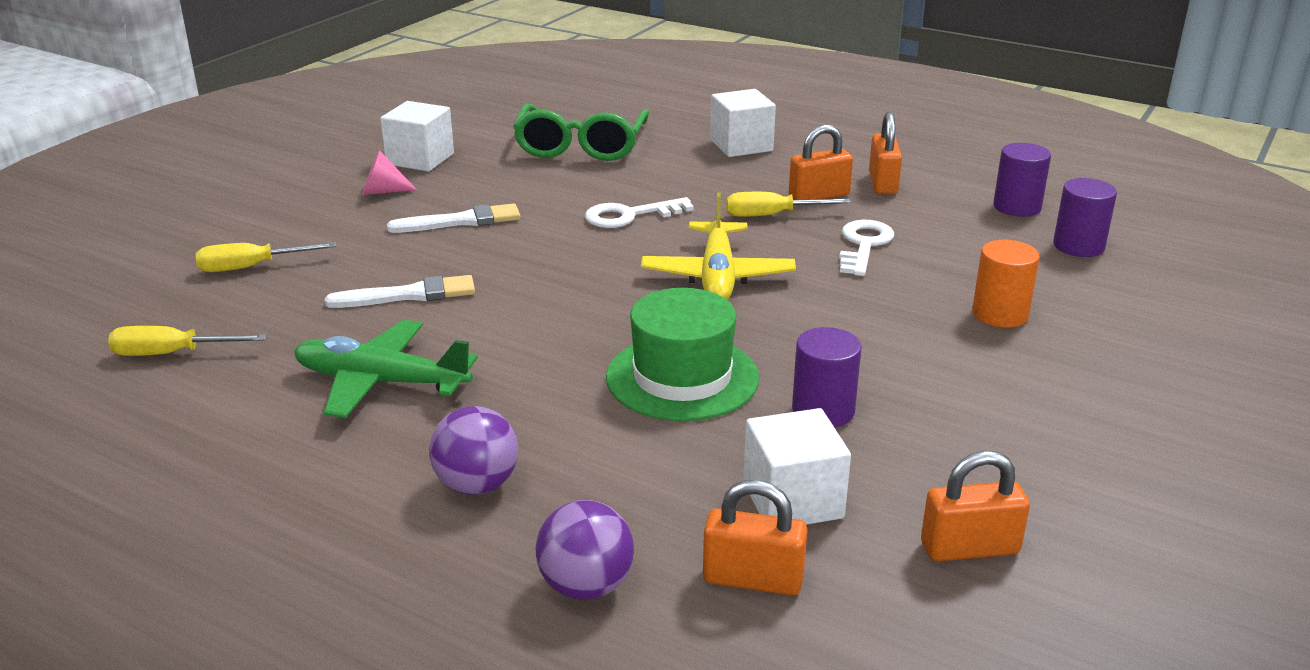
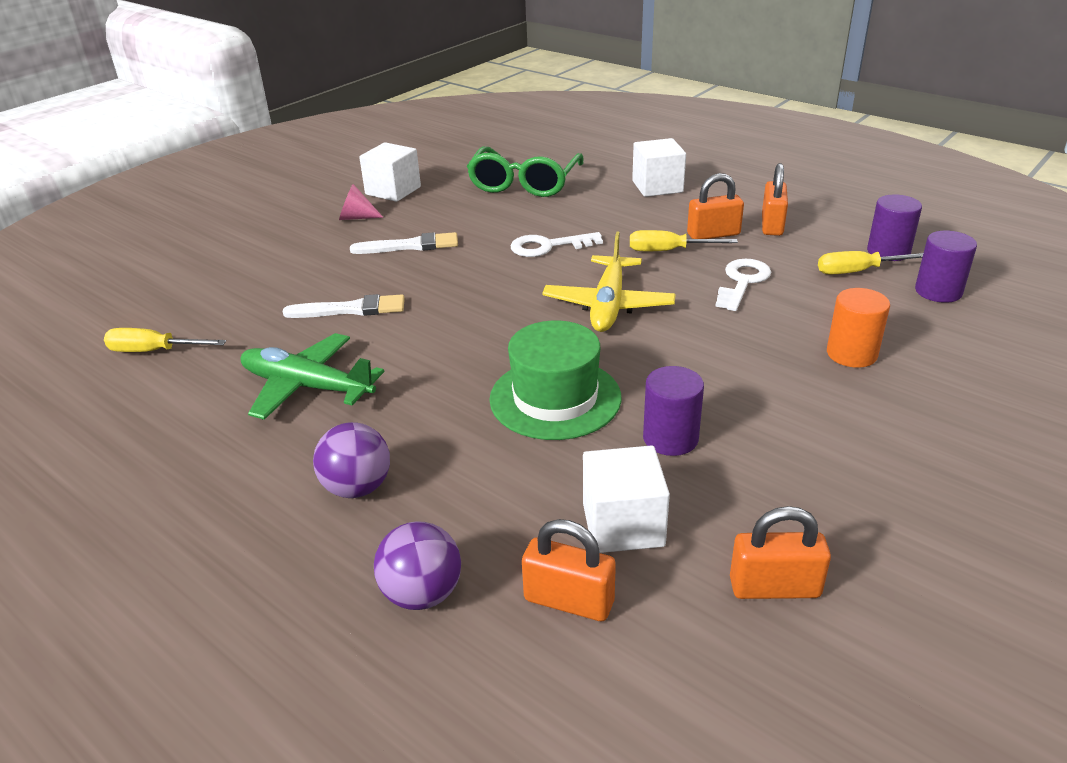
camera: 10 degrees right, 5 degrees up
yellow screwdriver [196,242,337,272] -> yellow screwdriver moved to [818,251,923,275]

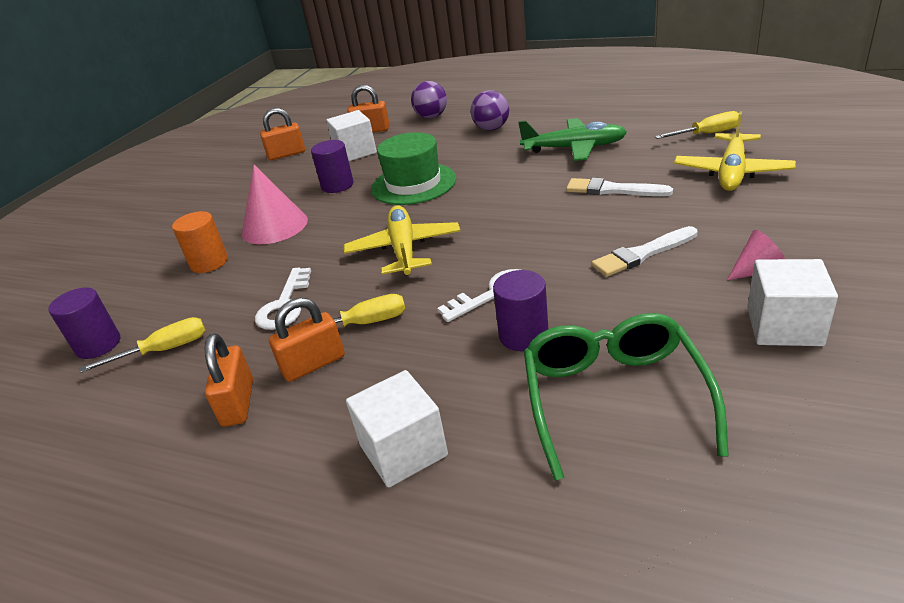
camera: 165 degrees right, 0 degrees up
white brush [282,294,405,318] -> white brush turned 45 degrees clockwise [566,178,673,196]
purple cylinder [867,194,922,261] -> purple cylinder moved to [493,270,548,351]
none -> pink cone [242,165,308,244]
none -> yellow plane [674,112,796,191]

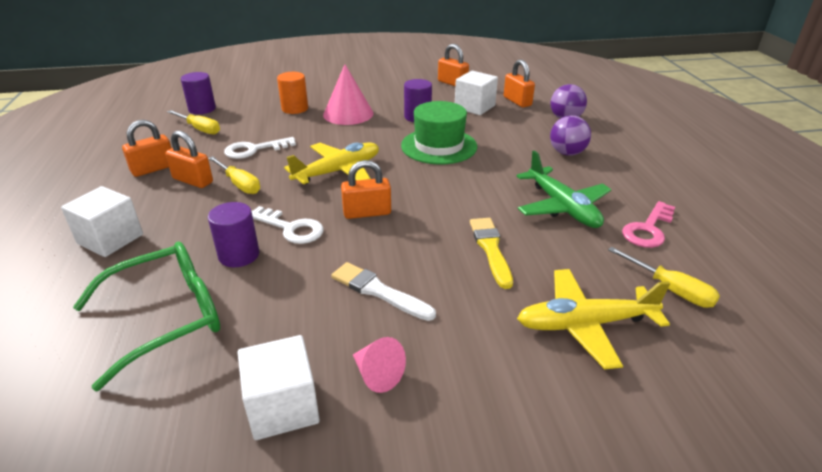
camera: 55 degrees right, 0 degrees up
white brush [566,178,673,196] -> yellow brush [470,218,513,289]
none -> orange padlock [341,160,391,219]
none -> pink key [622,201,675,248]

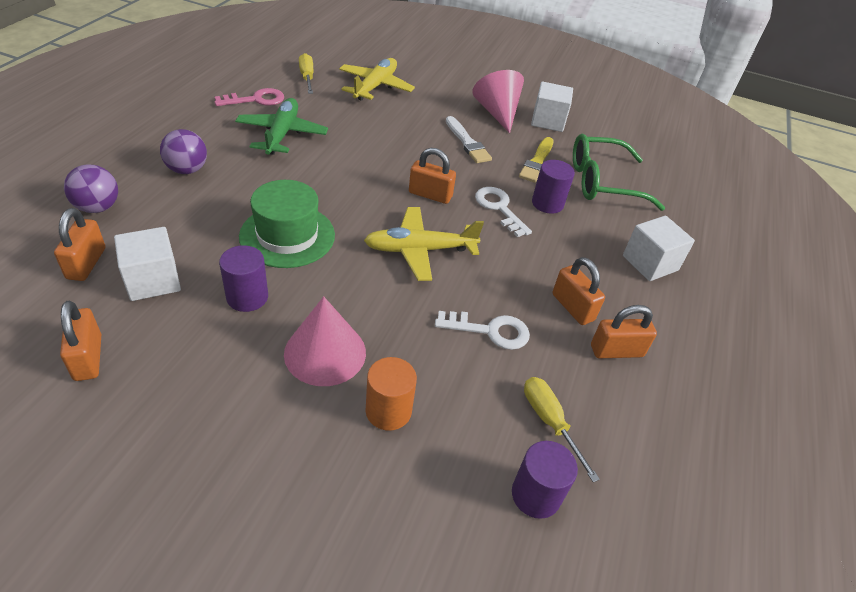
camera: 155 degrees left, 10 degrees up
yellow screwdriver [208,156,260,194] -> none
pink cone [353,337,406,393] -> pink cone [472,70,524,133], size x1.79
yellow brush [470,218,513,289] -> yellow brush moved to [519,137,553,183]
yellow plane [517,269,670,369] -> yellow plane turned 90 degrees counterclockwise [339,58,415,101]

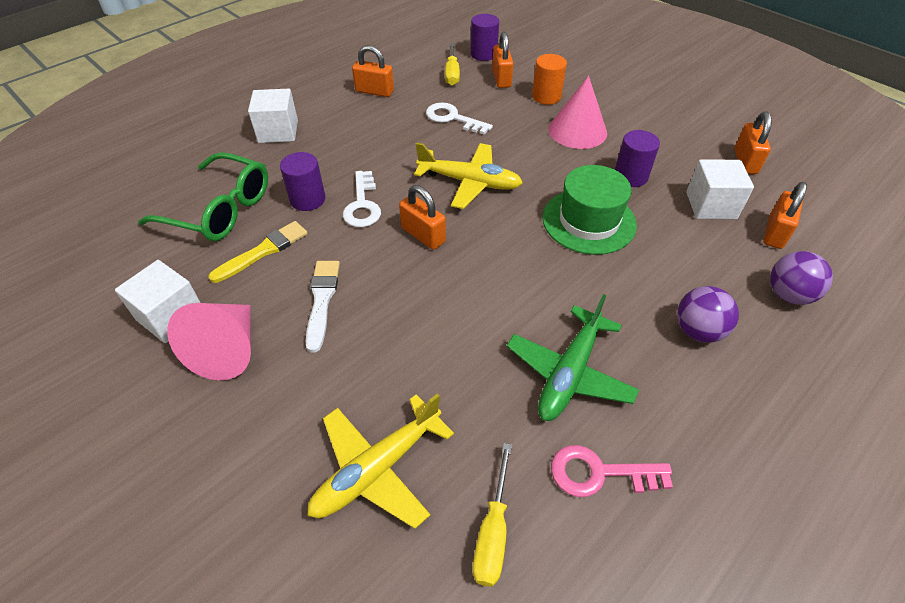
camera: 150 degrees left, 5 degrees up
orange padlock [552,257,605,325] -> orange padlock moved to [492,32,514,88]

